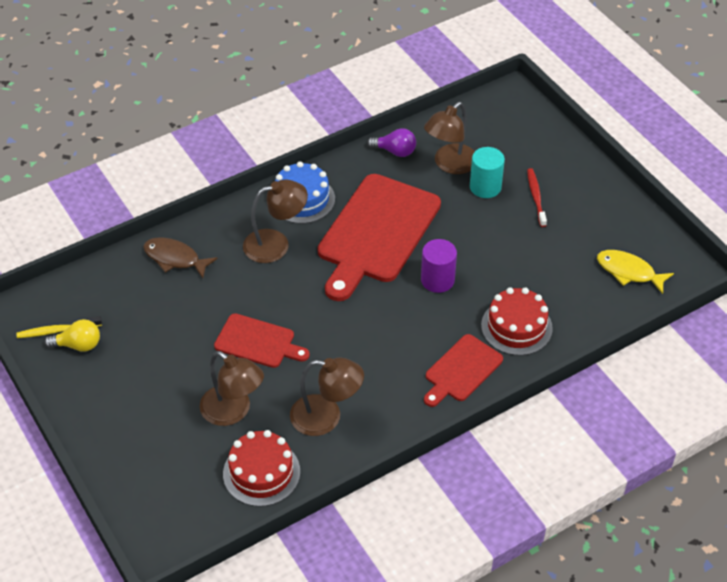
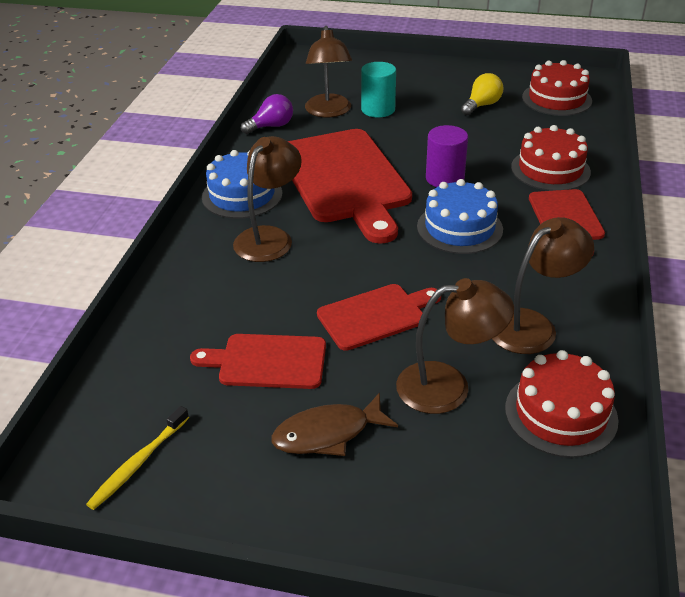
camera: 45 degrees left, 10 degrees down
yellow light bulb [44,319,100,352] -> yellow light bulb moved to [461,73,503,116]
brown fish [143,237,218,278] -> brown fish moved to [271,393,398,456]
red toothbrush [527,168,547,227] -> none
yellow fish [597,250,674,294] -> red cake [522,60,592,116]
none -> red cutting board [190,334,326,389]
none -> blue cake [417,179,503,254]

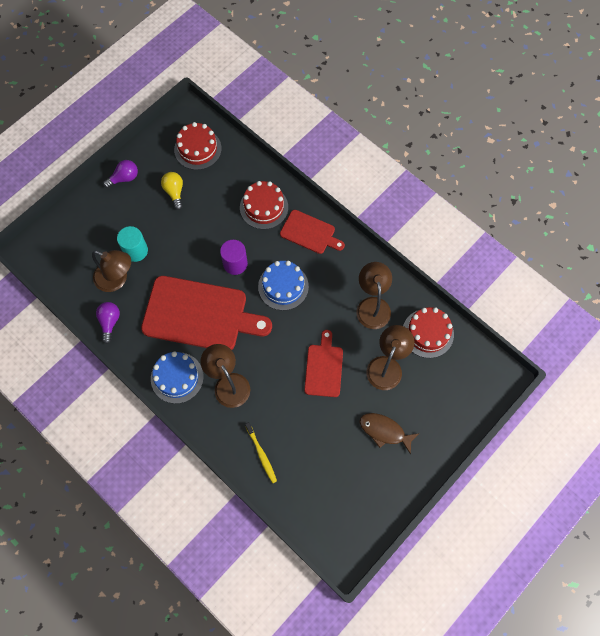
camera: 60 degrees left, 30 degrees up
yellow toothbrush [86,406,189,510] -> yellow toothbrush moved to [245,422,277,483]
red cutting board [190,334,326,389] -> none
brown fish [271,393,398,456] -> brown fish turned 105 degrees clockwise [359,413,419,455]
none -> purple light bulb [103,160,138,188]

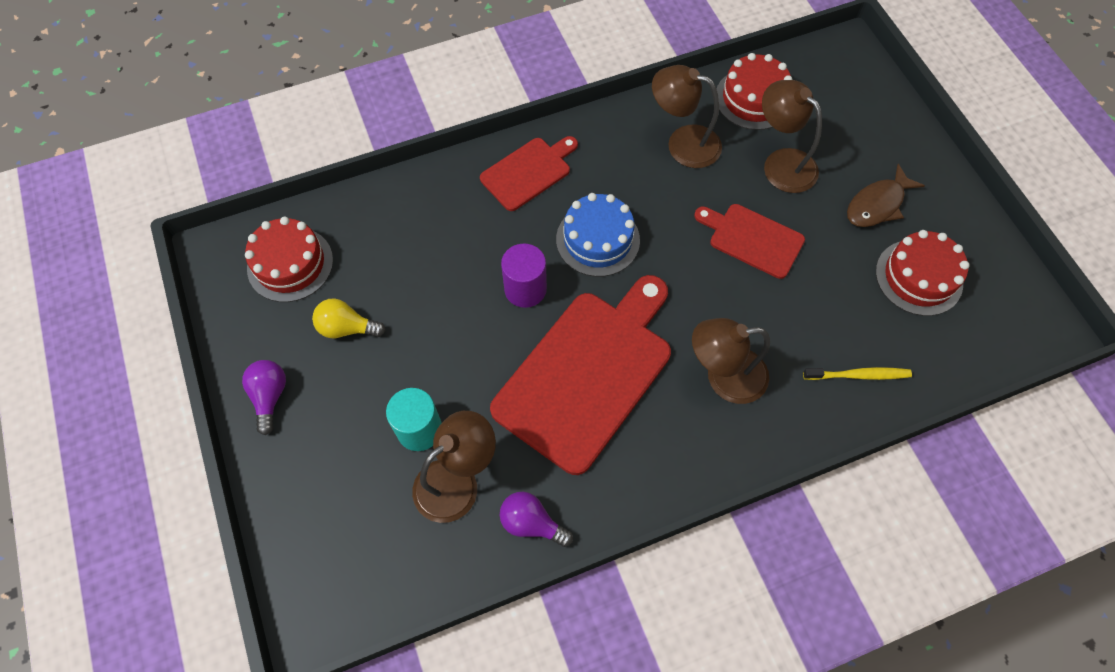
camera: 65 degrees left, 5 degrees down
blue cake [151,351,204,404] -> none
red cake [240,181,288,229] -> red cake moved to [876,230,970,316]

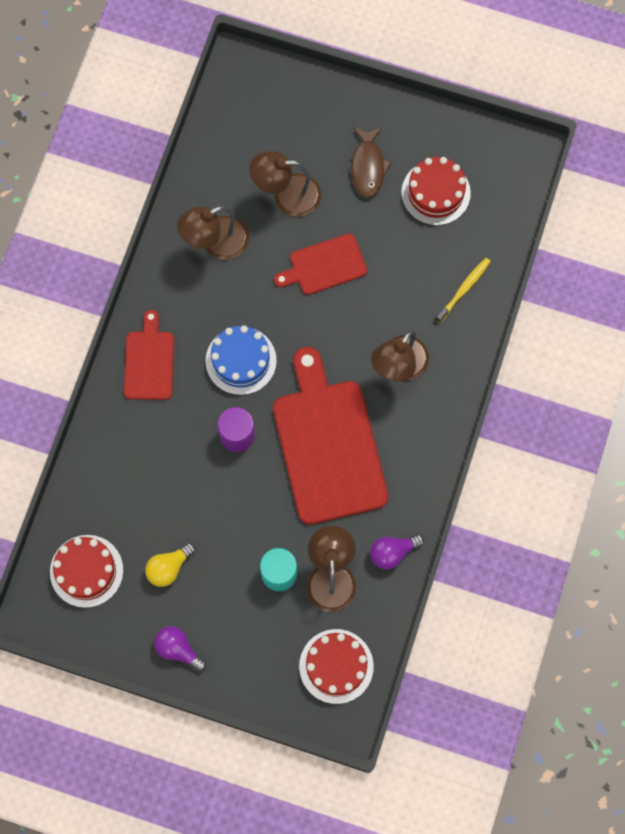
camera: 50 degrees left, 10 degrees up
red cake [717,53,792,130] -> red cake moved to [299,629,374,704]

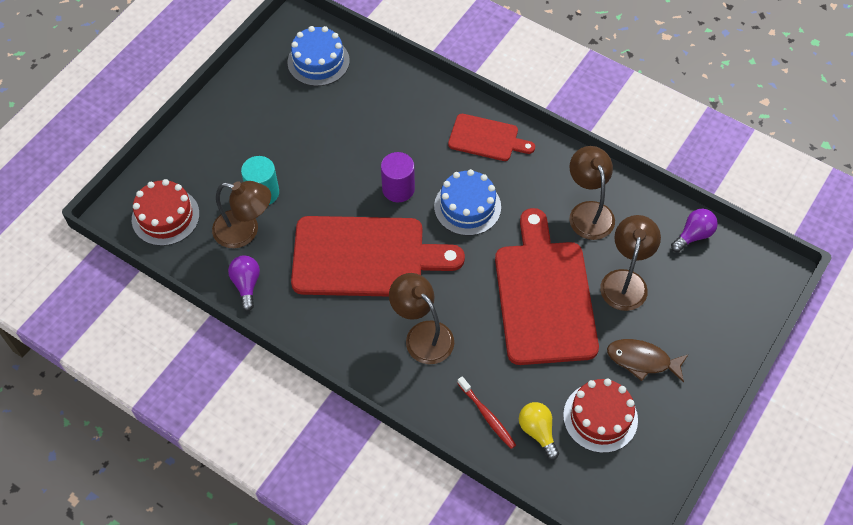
camera: 105 degrees right, 15 degrees down
red cake [50,535,123,608] -> blue cake [288,26,350,86]
yellow light bulb [145,543,195,587] -> yellow light bulb moved to [519,402,559,460]
purple light bulb [154,626,206,672] -> purple light bulb moved to [671,209,718,252]
red cutting board [274,233,367,295] -> red cutting board [495,208,599,365], size x1.89
yellow toothbrush [435,258,491,323] -> red toothbrush [458,376,516,449]

